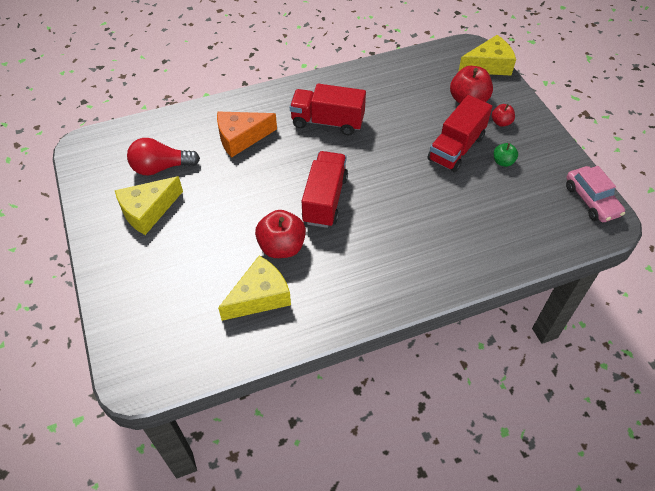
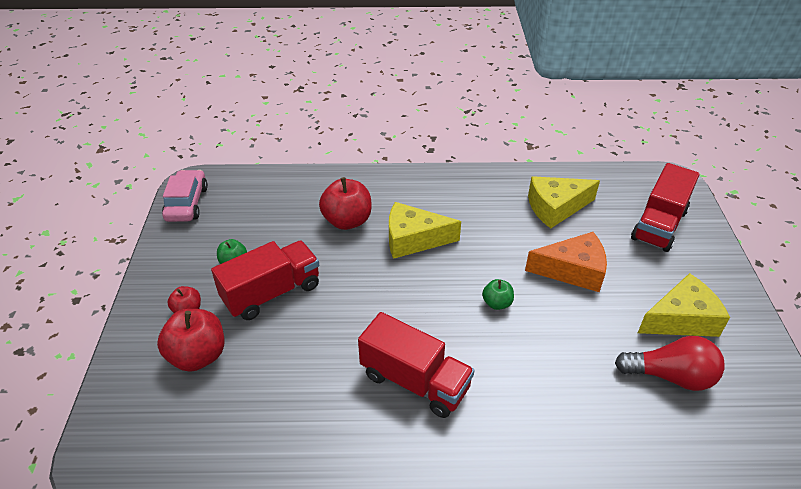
camera: 160 degrees left, 10 degrees down
orange cheese [217,112,277,157] -> orange cheese moved to [525,232,607,292]
red apple [255,210,306,258] -> red apple moved to [319,177,372,230]
red truck [302,151,348,228] -> red truck moved to [631,163,699,252]
yellow cheese [458,35,516,76] -> yellow cheese moved to [389,202,461,259]
none -> green apple [482,279,514,310]

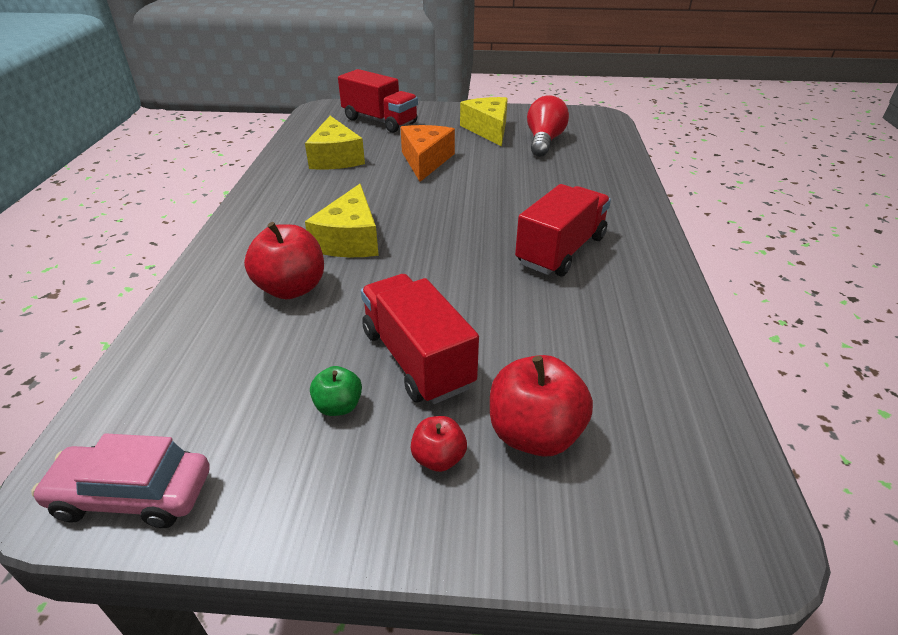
camera: 85 degrees left, 5 degrees down
green apple [482,279,514,310] -> none

